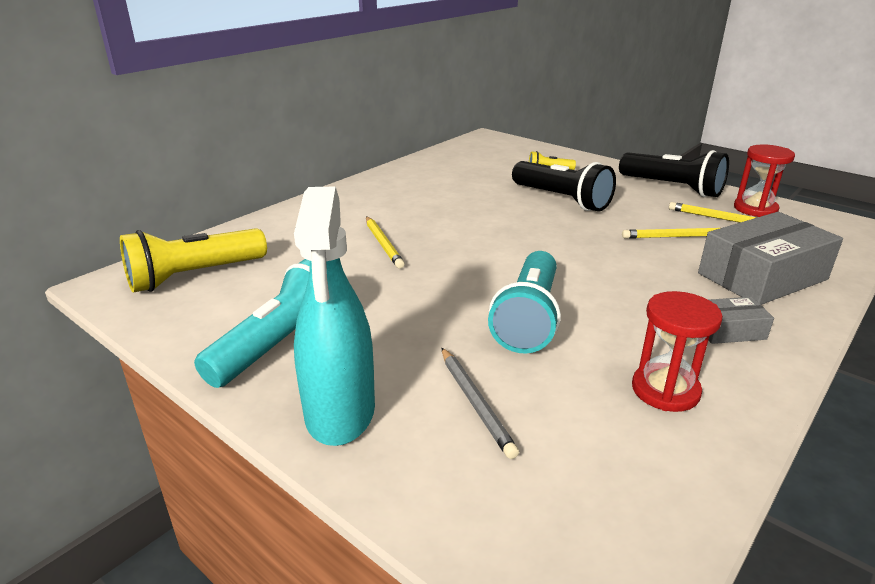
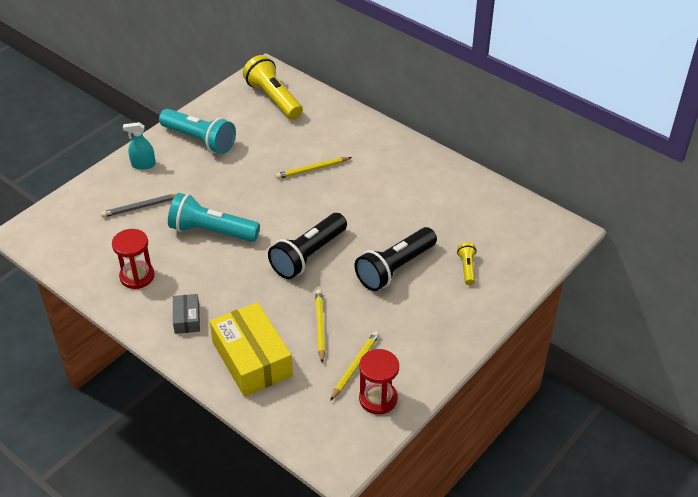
camera: 90 degrees right, 15 degrees up
turquoise spray bottle [294,186,375,446] -> turquoise spray bottle [123,122,156,170], size x0.50
black flashlight [619,150,729,197] -> black flashlight moved to [268,213,347,279]
grey box [698,212,843,305] -> yellow box [210,302,293,397]

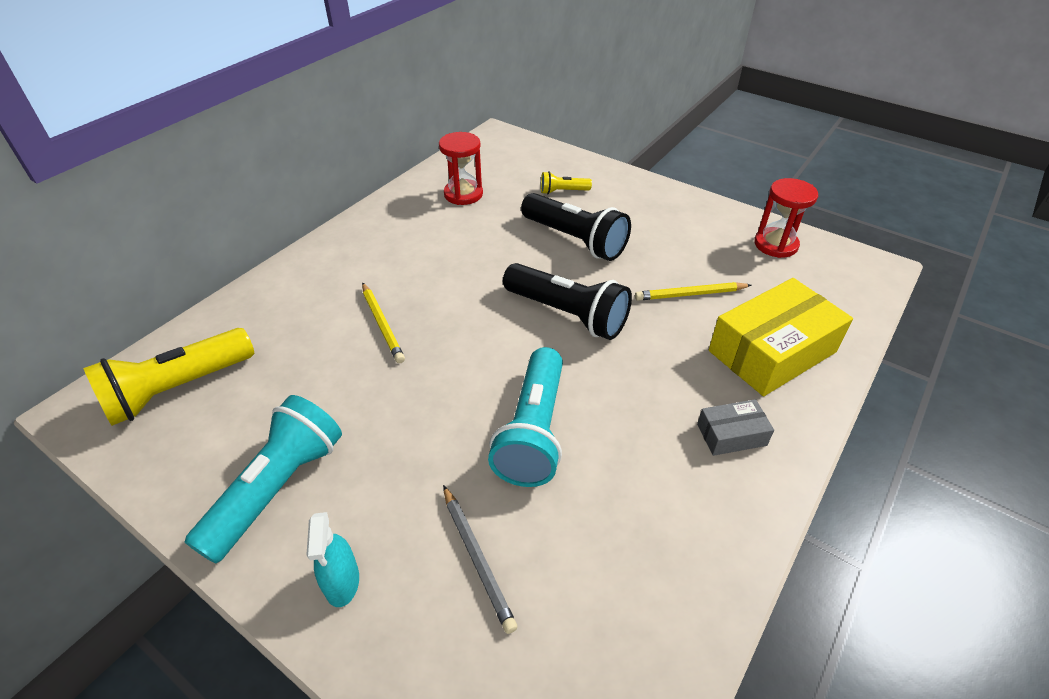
camera: 95 degrees left, 0 degrees up
red hourglass [112,229,155,289] -> red hourglass moved to [439,132,483,205]
yellow pencil [330,331,379,401] -> none

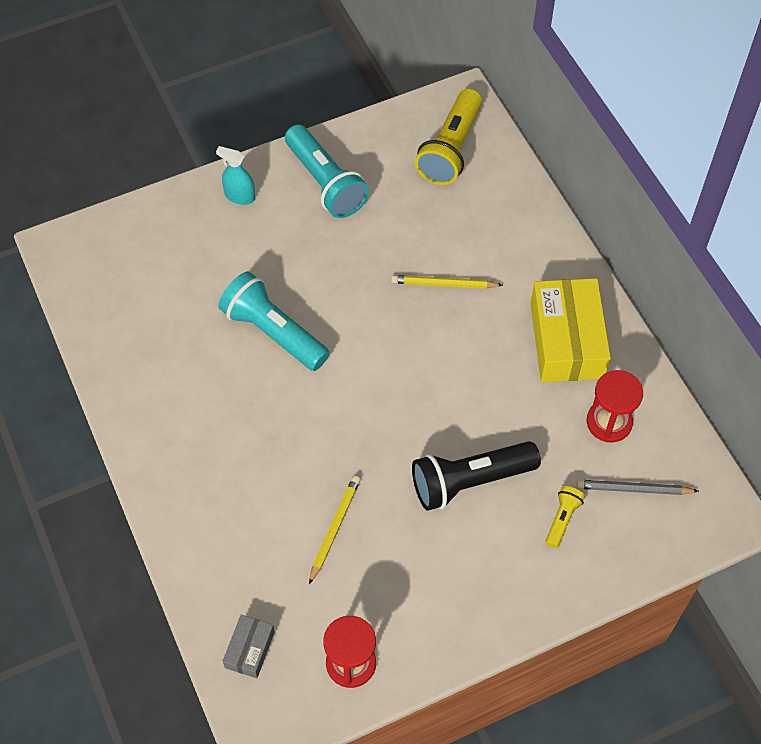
camera: 120 degrees right, 15 degrees up
yellow flashlight [83,328,254,426] -> yellow flashlight turned 150 degrees counterclockwise [415,89,482,185]
grey pencil [443,485,518,634] -> grey pencil moved to [576,480,699,495]
black flashlight [503,263,632,340] -> none
grey box [697,399,774,456] -> grey box moved to [223,615,275,678]
yellow box [709,278,853,396] -> yellow box moved to [530,278,611,382]

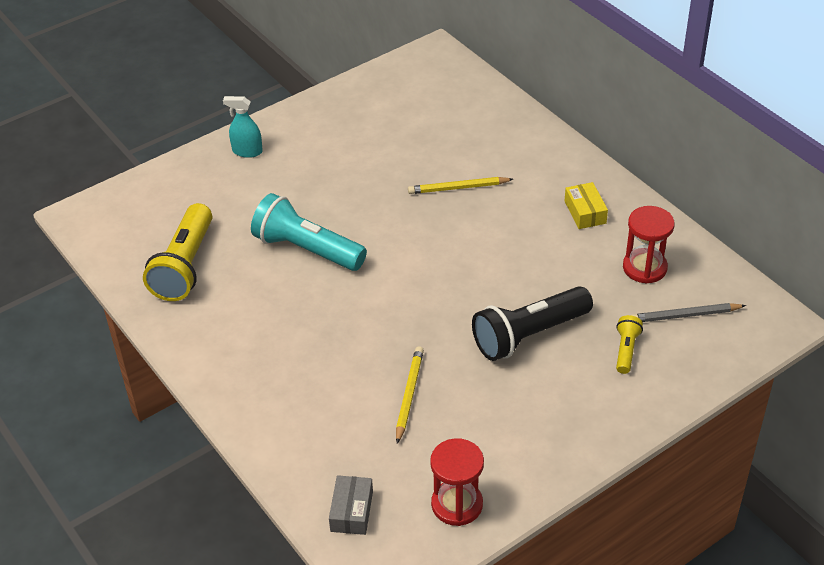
camera: 10 degrees left, 15 degrees down
turquoise flashlight [285,125,369,218] -> none
yellow flashlight [415,89,482,185] -> yellow flashlight moved to [143,203,212,301]
yellow box [530,278,611,382] -> yellow box [565,182,608,229], size x0.48

